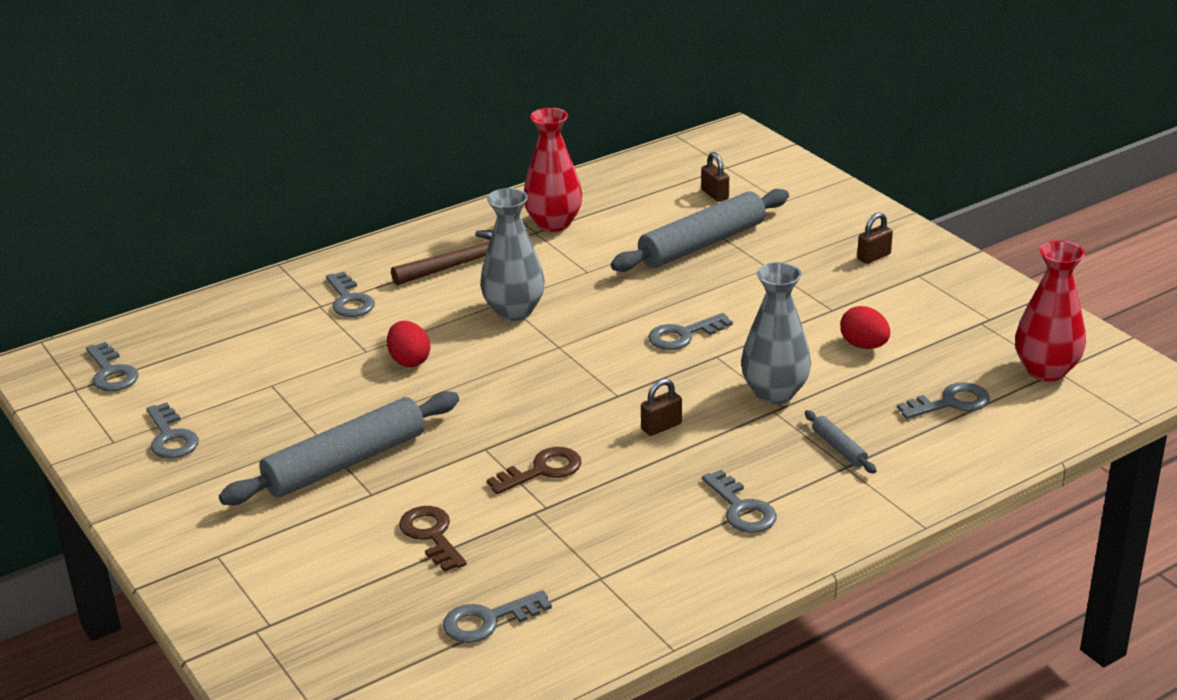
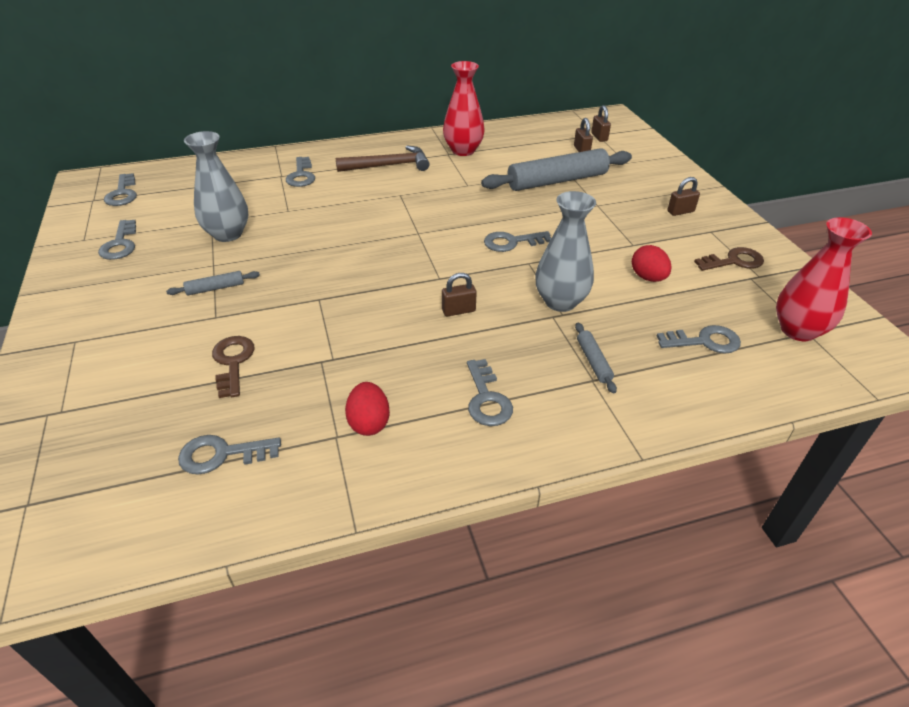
camera: 15 degrees right, 10 degrees up
grey rolling pin [219,391,459,505] -> grey rolling pin [166,271,260,295], size x0.43
red egg [387,321,430,367] -> red egg moved to [345,382,390,436]
grey vase [480,188,545,321] -> grey vase moved to [184,131,248,242]
brown key [487,447,582,494] -> brown key moved to [694,247,764,271]
none -> brown padlock [591,105,611,142]

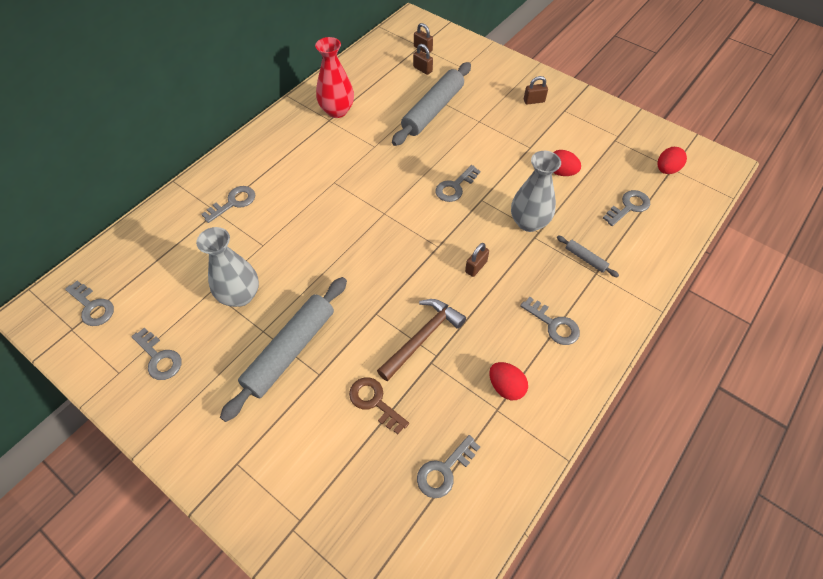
camera: 35 degrees left, 15 degrees up
grey rolling pin [166,271,260,295] -> grey rolling pin [220,277,347,422], size x2.32
grey key [286,157,315,187] -> grey key turned 90 degrees counterclockwise [201,186,255,223]
brown hammer [336,146,430,172] -> brown hammer moved to [377,299,466,381]
brown padlock [667,177,700,216] -> brown padlock turned 45 degrees clockwise [524,76,548,105]
brown key [694,247,764,271] -> none
red vase [776,217,872,341] -> red egg [657,147,687,174]

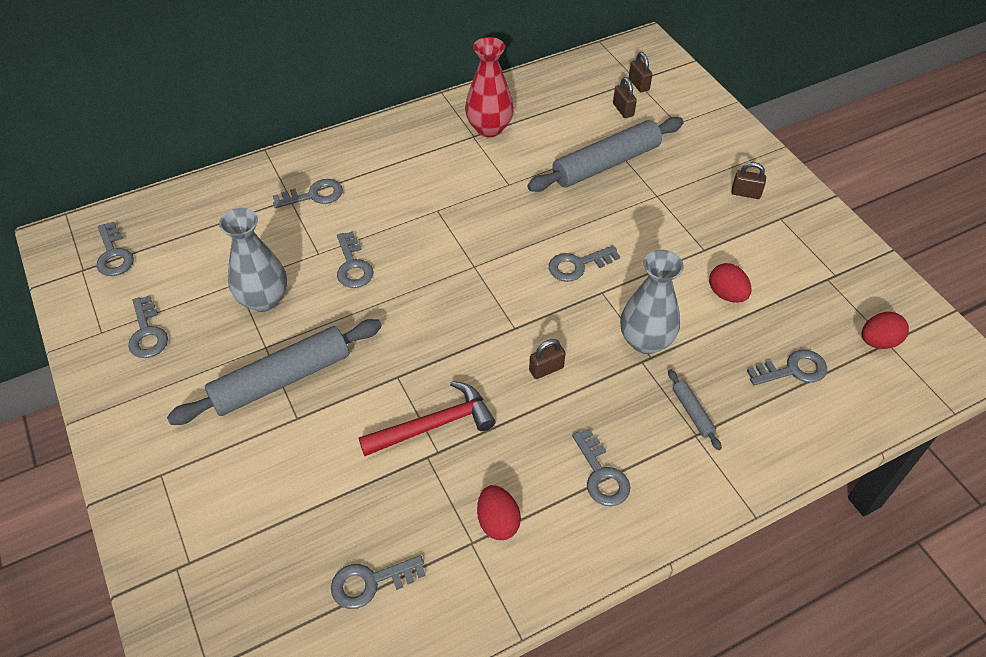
camera: 25 degrees right, 5 degrees down
brown key [349,377,409,434] -> none
brown hammer [377,299,466,381] -> red hammer [358,381,495,456]
none -> grey key [337,231,374,288]

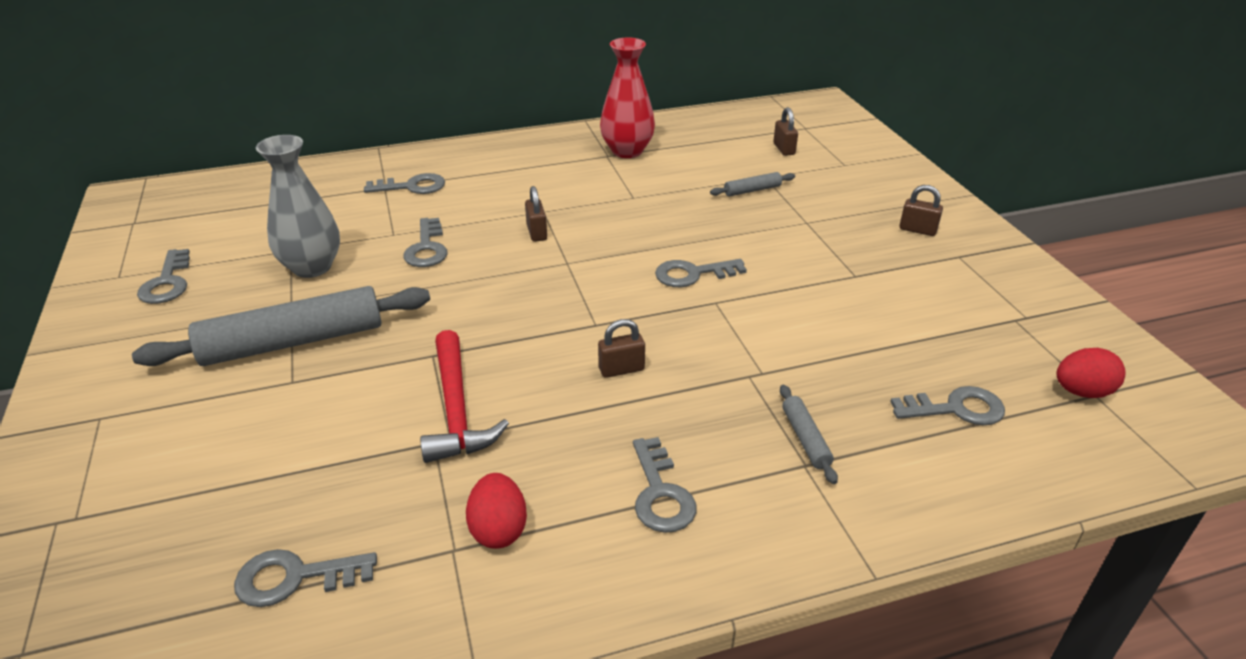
camera: 10 degrees right, 15 degrees down
grey key [96,222,134,276] -> none
red hammer [358,381,495,456] -> red hammer turned 90 degrees clockwise [420,330,509,463]
grey rolling pin [527,117,684,192] -> grey rolling pin [710,172,795,197], size x0.43
grey vase [620,250,684,354] -> none
brown padlock [629,52,652,92] -> brown padlock moved to [525,186,547,242]
red egg [709,263,751,303] -> none

